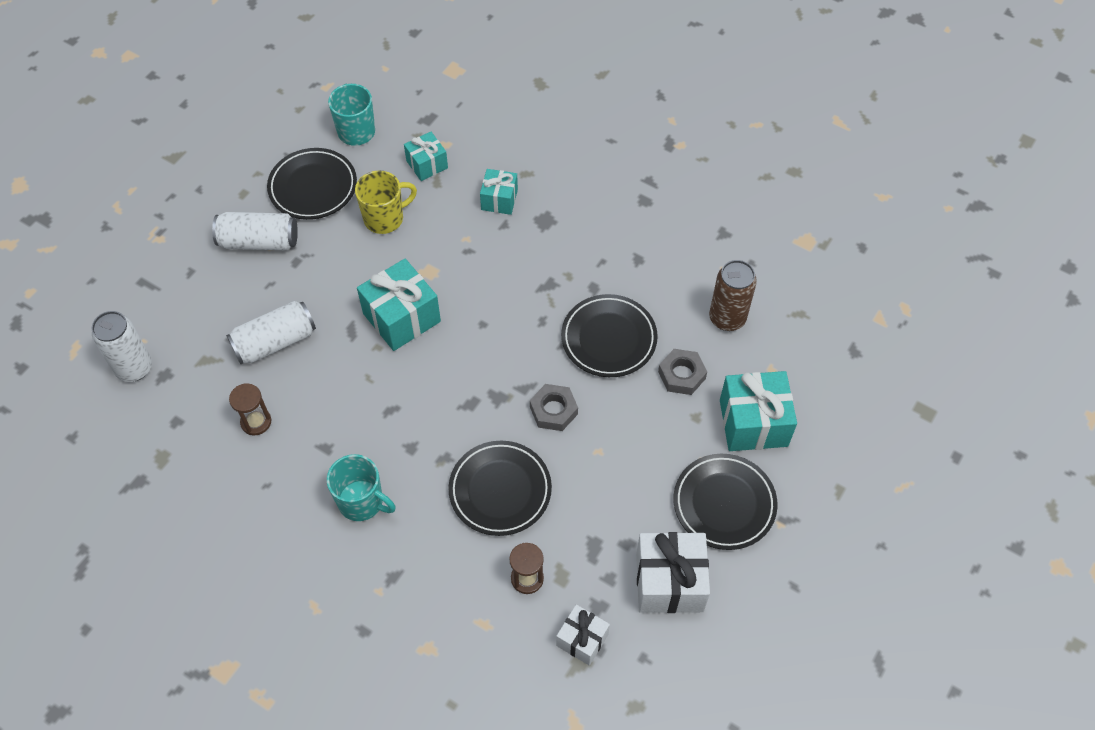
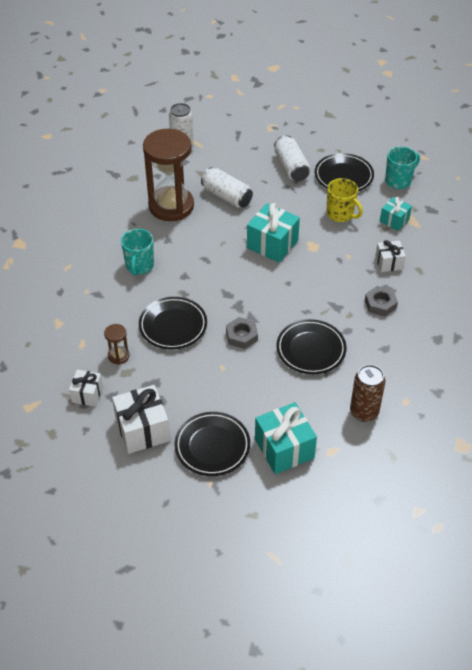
camera: 70 degrees right, 10 degrees down
brown hourglass [229,383,271,435] -> brown hourglass [143,129,194,221], size x2.42
turquoise gift [480,169,518,215] -> white gift [375,240,406,272]
grey nut [658,349,707,395] -> grey nut moved to [365,286,398,317]

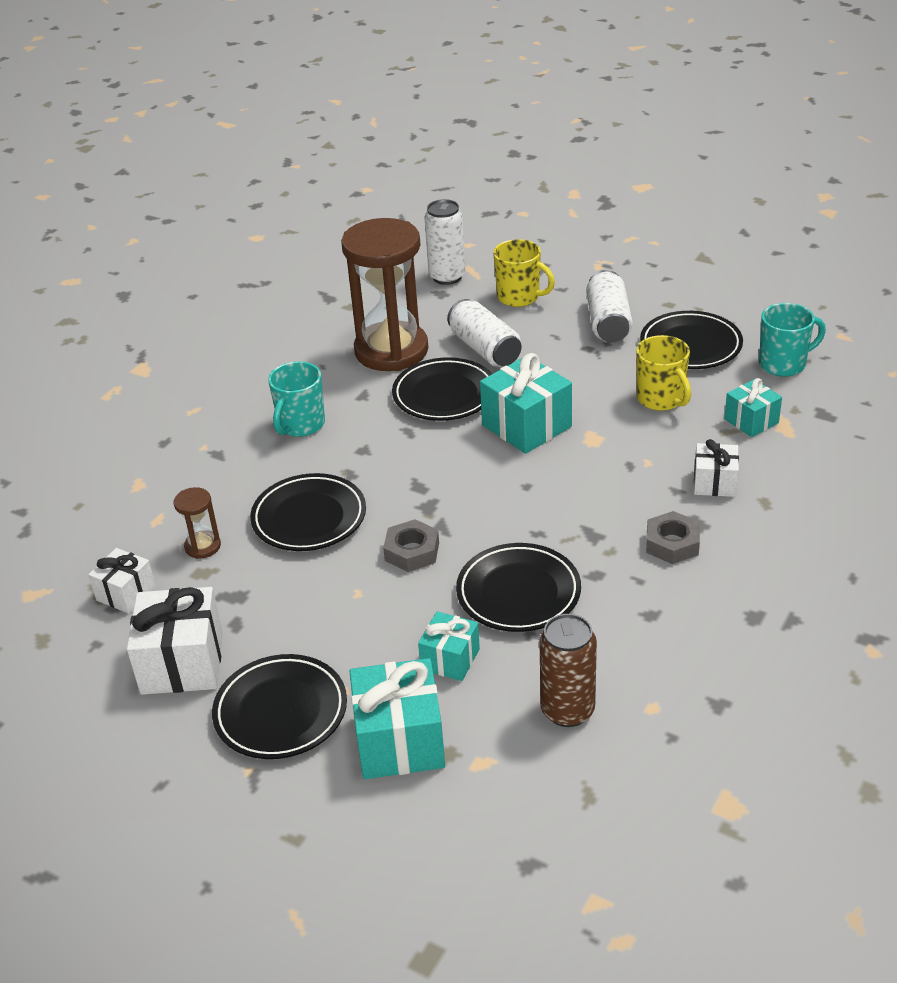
camera: 20 degrees right, 10 degrees down
none -> black plate [392,357,492,421]
none -> turquoise gift [418,611,480,681]
none -> yellow mug [493,239,555,307]

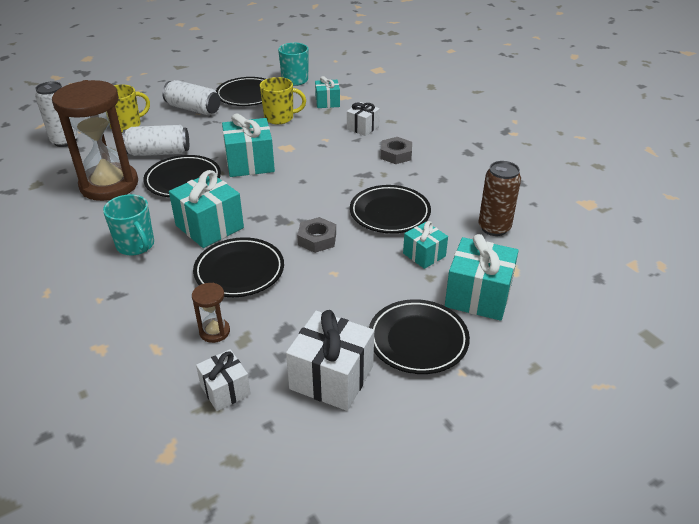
camera: 65 degrees left, 0 degrees up
none -> turquoise gift [169,170,244,248]

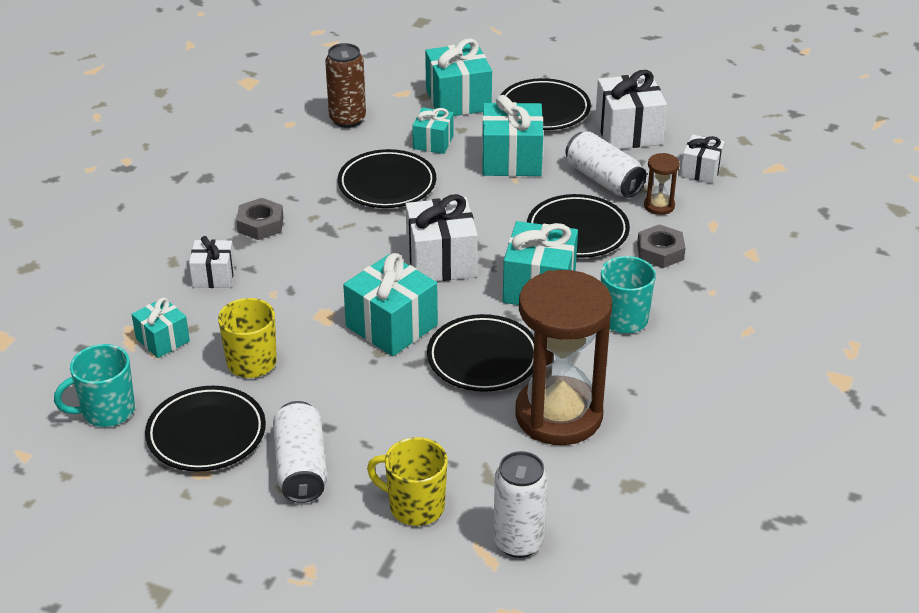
camera: 125 degrees left, 0 degrees up
white can [122,125,189,156] -> white can moved to [565,131,646,198]
grey nut [297,217,336,253] -> grey nut moved to [637,224,686,268]
none -> white gift [406,194,478,281]
none -> turquoise gift [482,95,543,176]

